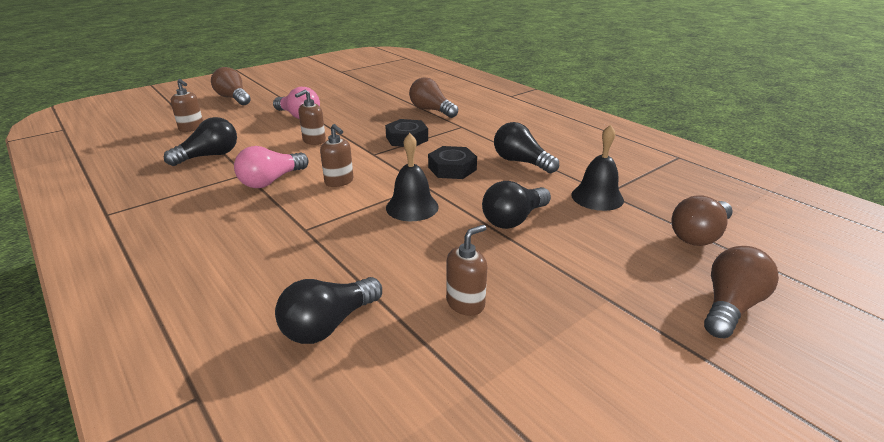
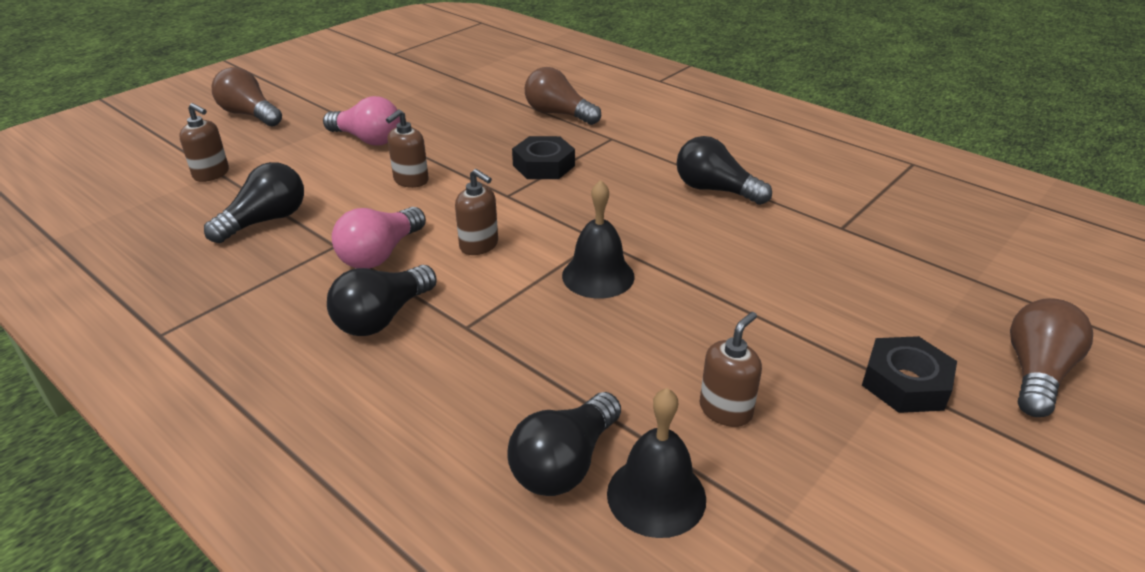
camera: 10 degrees left, 5 degrees up
black nut [428,146,477,179] -> black nut moved to [862,336,957,413]
black light bulb [482,181,551,229] -> black light bulb moved to [327,265,437,336]
black bell [571,125,624,211] -> black bell moved to [607,388,706,538]
brown light bulb [671,195,733,246] -> none

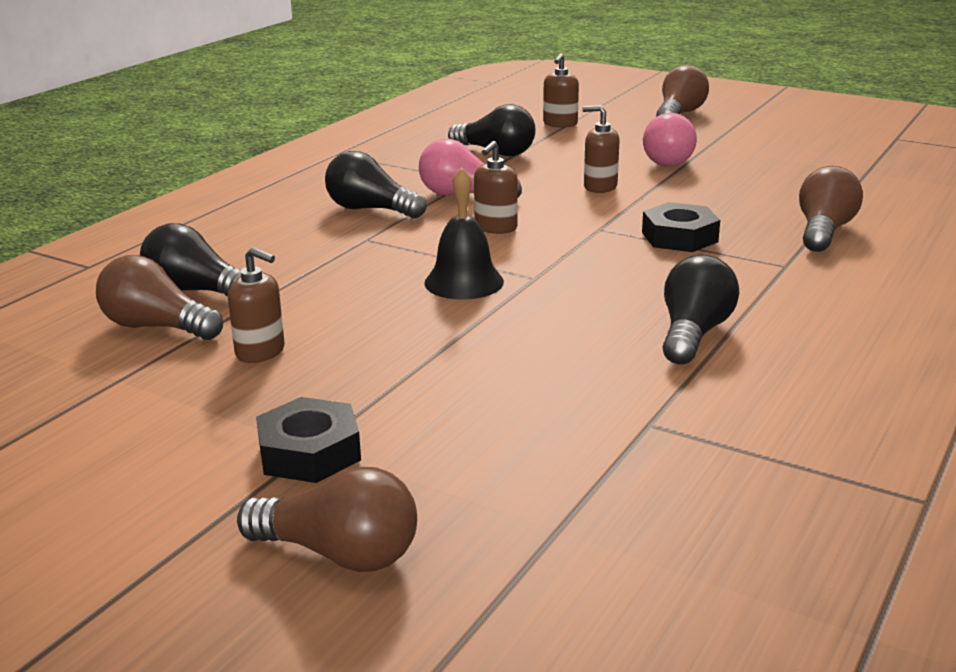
camera: 80 degrees right, 10 degrees down
black bell [607,388,706,538] -> brown light bulb [96,255,223,340]

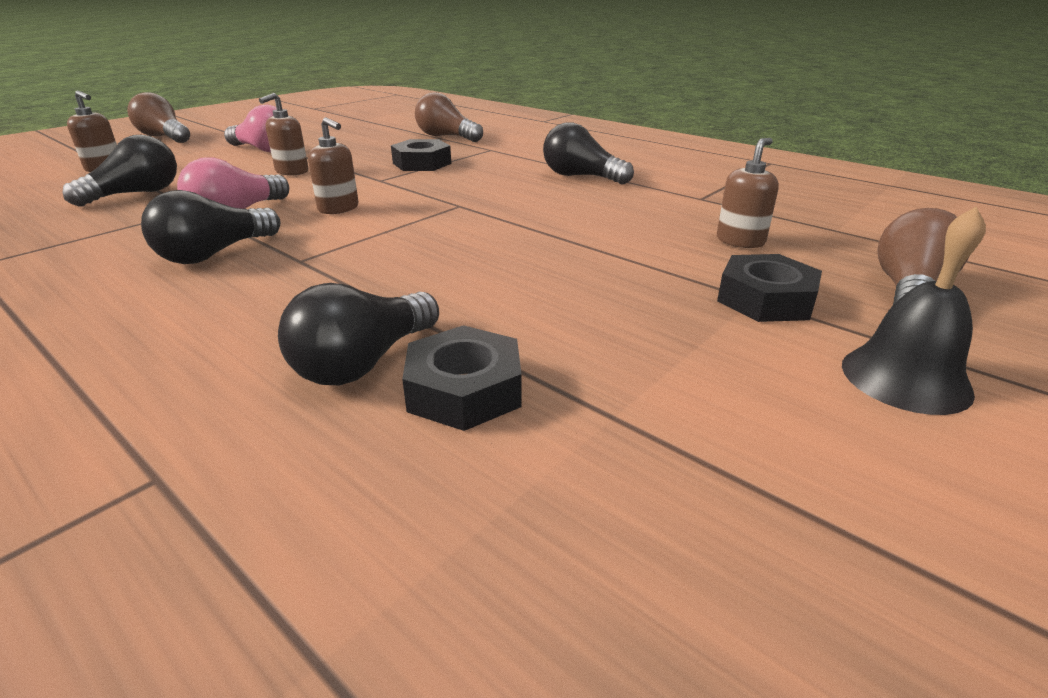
camera: 80 degrees left, 5 degrees up
brown light bulb [96,255,223,340] -> black nut [402,325,522,431]
brown soap dispenser [228,247,285,363] -> brown soap dispenser moved to [717,138,779,248]
black bell [424,167,504,300] -> black bell moved to [842,207,986,415]

